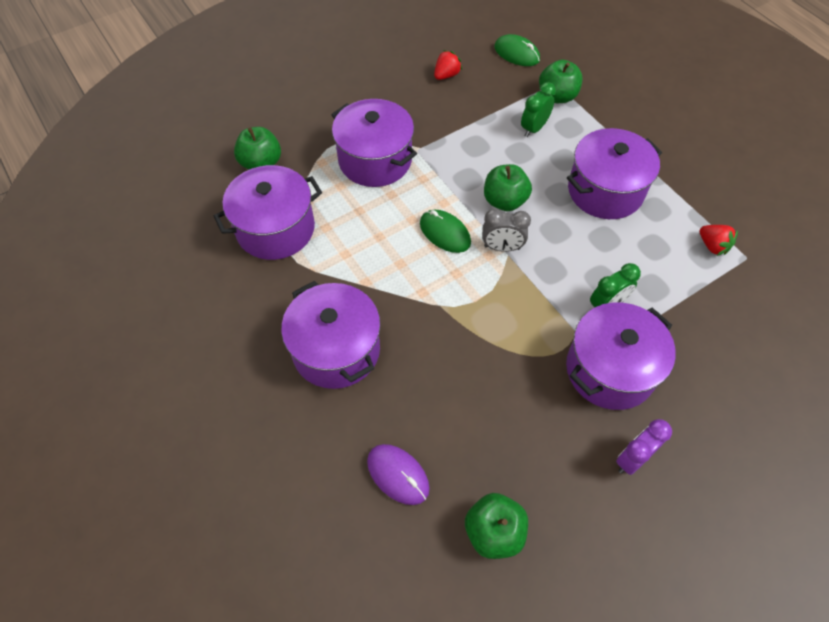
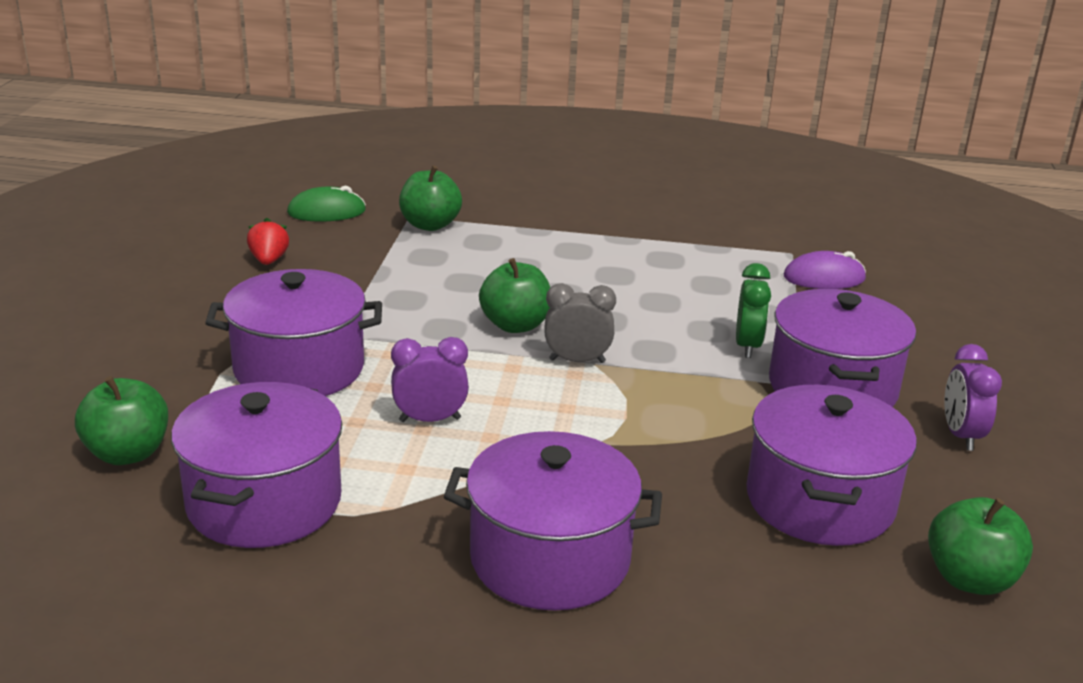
camera: 50 degrees left, 30 degrees down
purple mouse [367,444,430,505] -> purple mouse moved to [783,251,866,289]
green mouse [420,210,471,253] -> none
grey clock [482,209,531,252] -> grey clock turned 135 degrees counterclockwise [544,283,616,363]
green clock [521,82,556,137] -> none
purple pot [567,128,662,219] -> purple pot moved to [747,385,917,546]
red strawberry [699,225,738,256] -> none
none -> purple clock [391,337,469,422]

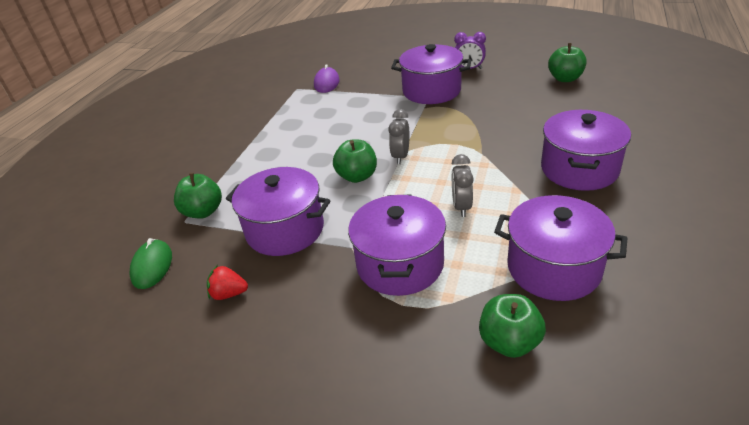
camera: 75 degrees left, 10 degrees up
purple clock [391,337,469,422] -> grey clock [452,154,474,217]
green clock [736,263,771,358] -> none
purple pot [747,385,917,546] -> purple pot moved to [226,167,331,256]

